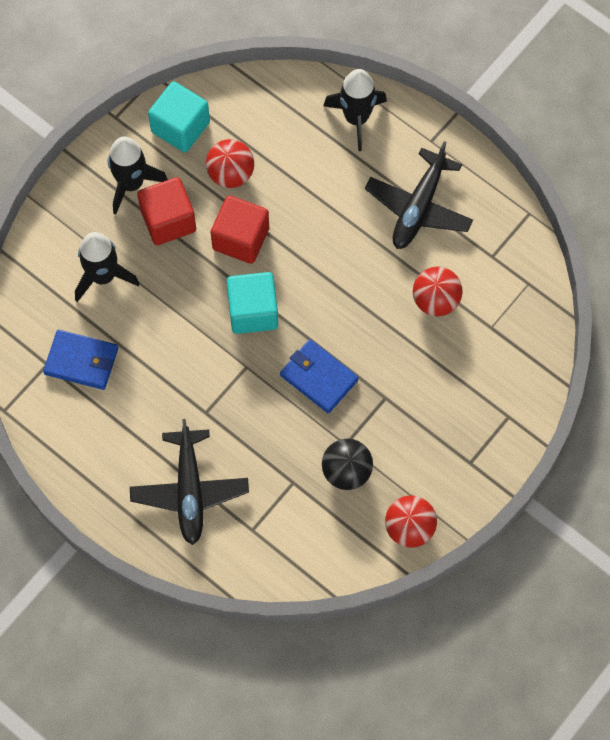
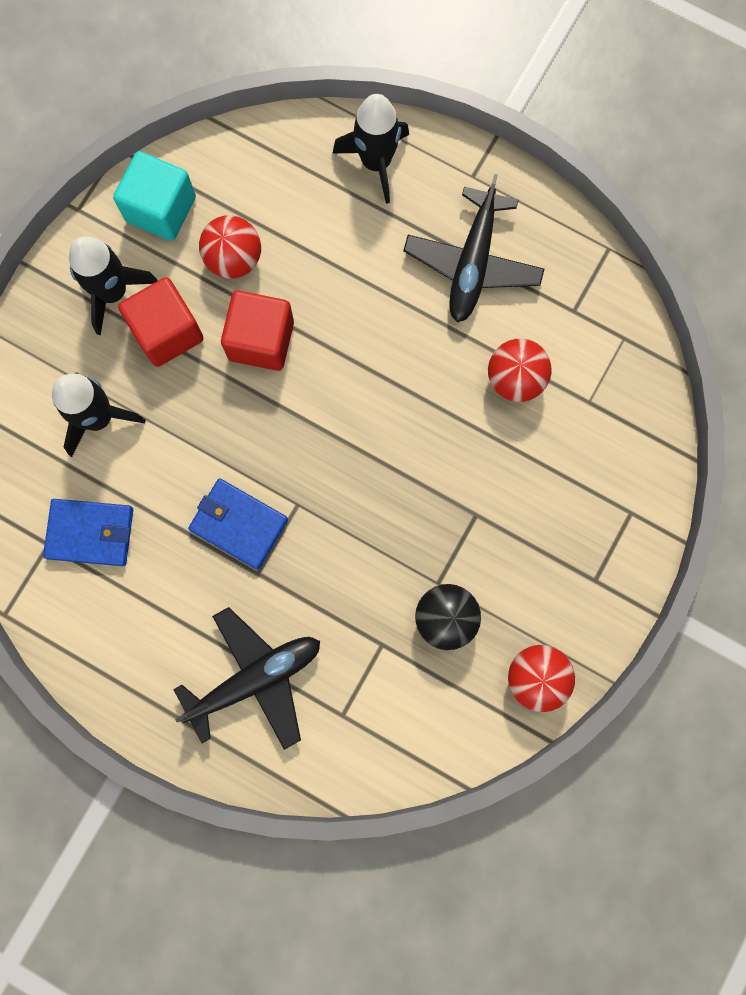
camera: 10 degrees left, 10 degrees up
black plane [130,419,249,545] -> black plane turned 105 degrees counterclockwise [173,607,320,750]
turquoise cube [227,272,278,334] -> none
blue wallet [280,339,358,414] -> blue wallet moved to [188,478,288,570]

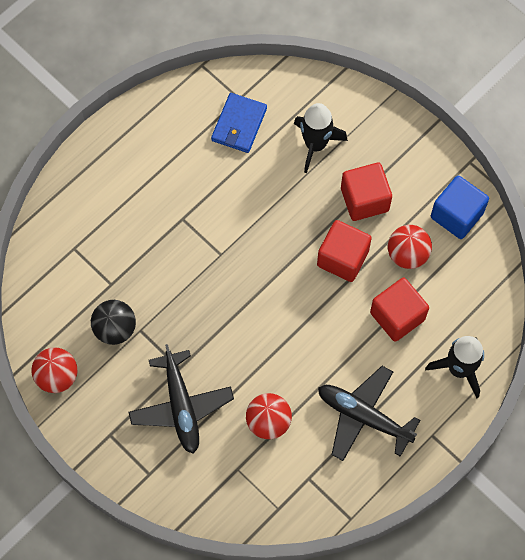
camera: 105 degrees right, 10 degrees down
black rocket [69,236,158,335] -> none
turquoise cube [113,151,196,241] -> blue cube [431,175,489,239]
black plane [173,607,320,750] -> black plane moved to [128,344,234,454]
blue wallet [188,478,288,570] -> none
none -> red cube [370,278,429,342]

